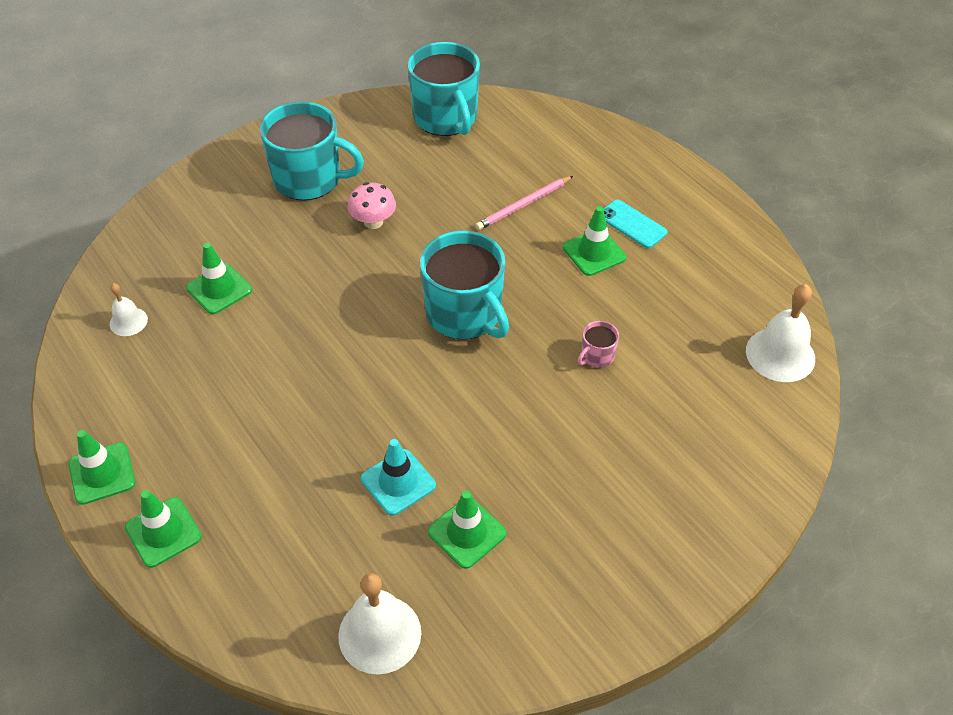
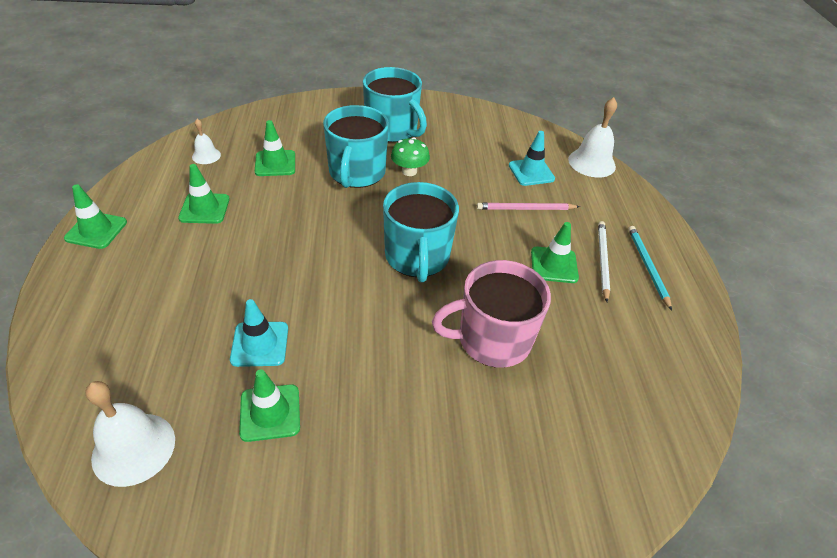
camera: 30 degrees right, 5 degrees down
green traffic cone [125,490,202,568] -> green traffic cone moved to [178,164,230,224]
pink mushroom [348,182,396,229] -> green mushroom [391,137,430,176]
turquoise mug [408,42,480,136] -> turquoise mug moved to [323,105,389,188]
pink mug [578,321,619,368] -> pink mug [432,260,551,368], size x2.35
turquoise phone [604,199,668,248] -> white pencil [598,221,610,302]
white bell [746,284,815,382] -> white bell moved to [568,97,617,178]
none -> turquoise traffic cone [509,131,555,186]
none -> turquoise pencil [628,226,672,310]

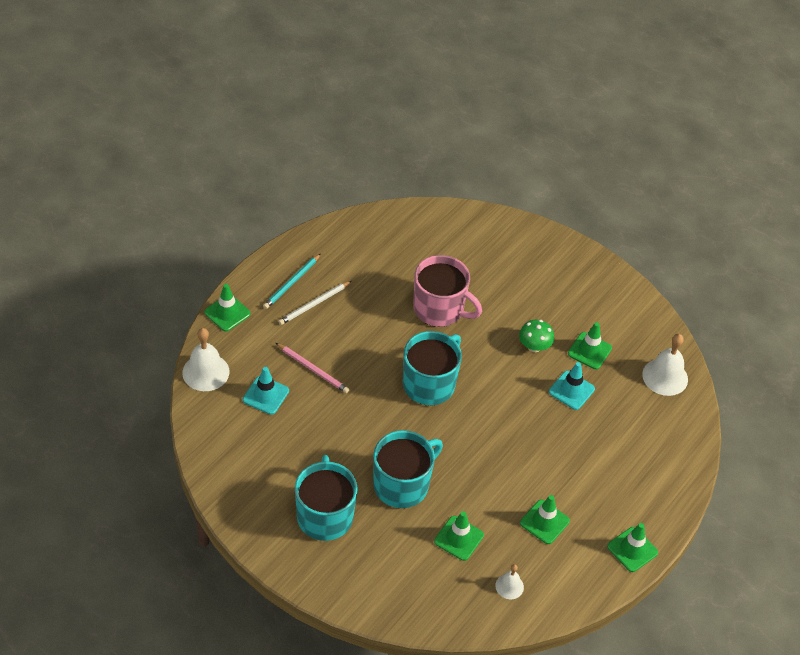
camera: 140 degrees left, 5 degrees up
green mushroom [391,137,430,176] -> green mushroom moved to [519,320,554,352]
green traffic cone [531,222,579,283] -> green traffic cone moved to [204,284,251,331]

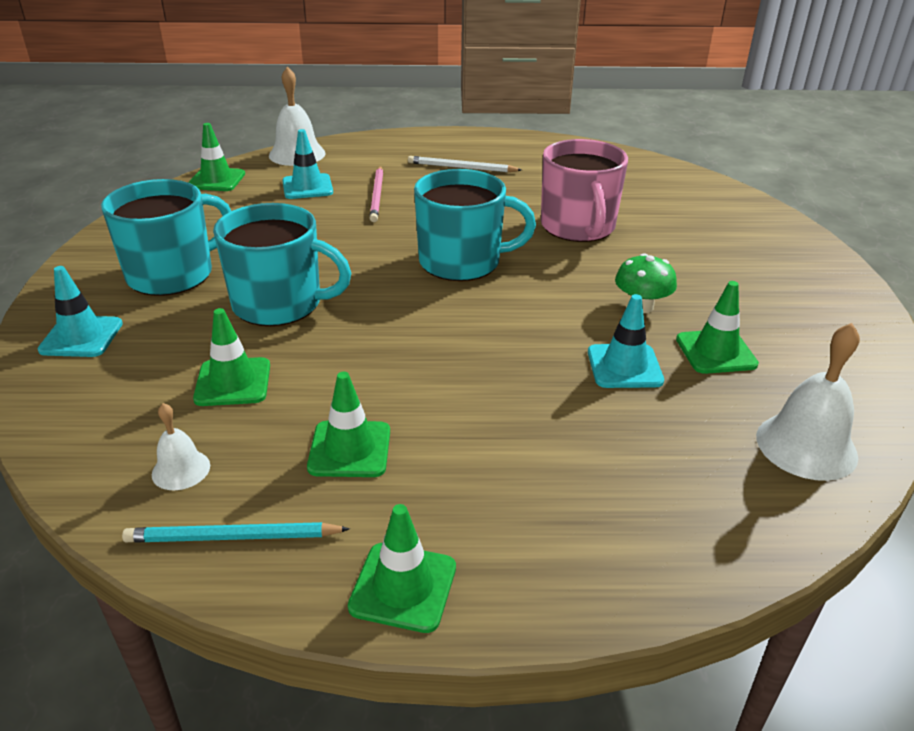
camera: 55 degrees right, 15 degrees down
green traffic cone [204,284,251,331] -> green traffic cone moved to [188,123,245,191]
turquoise pencil [263,254,321,309] -> turquoise pencil moved to [122,522,350,543]
none -> turquoise traffic cone [38,266,123,357]

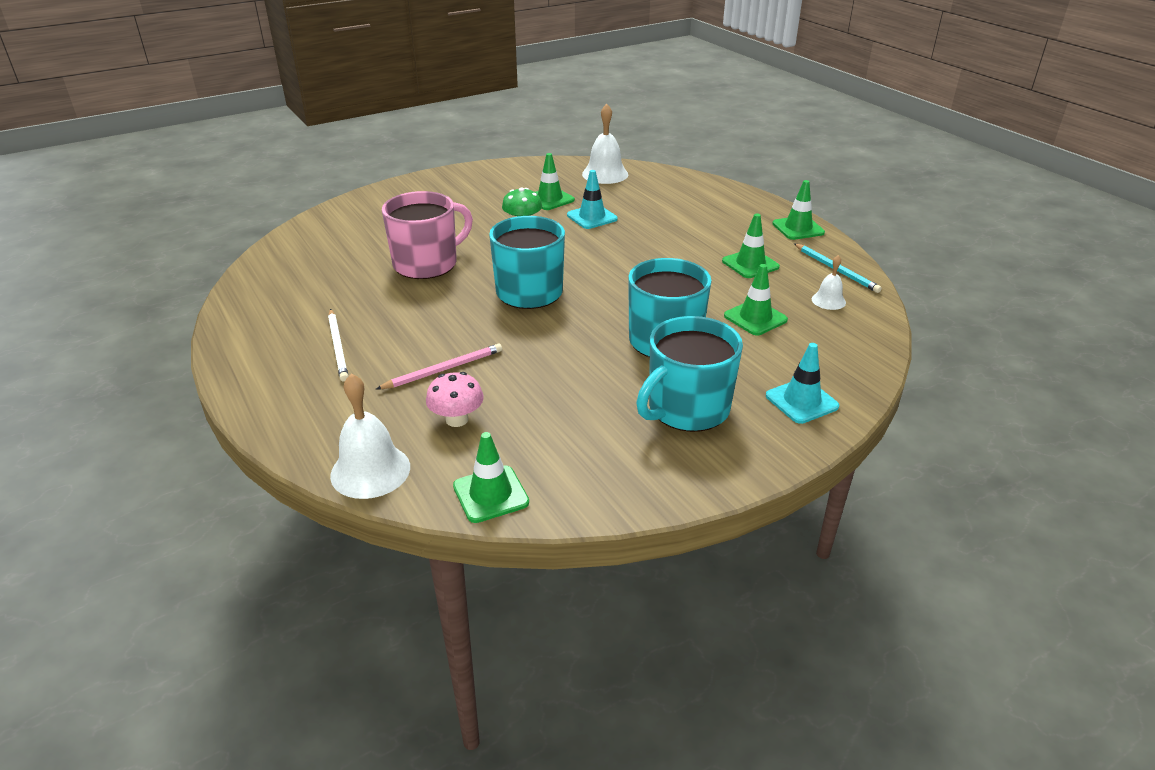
camera: 120 degrees left, 0 degrees up
turquoise mug [101,179,231,296] -> turquoise mug turned 60 degrees counterclockwise [636,316,743,432]
turquoise traffic cone [282,129,333,199] -> pink mushroom [426,372,484,427]

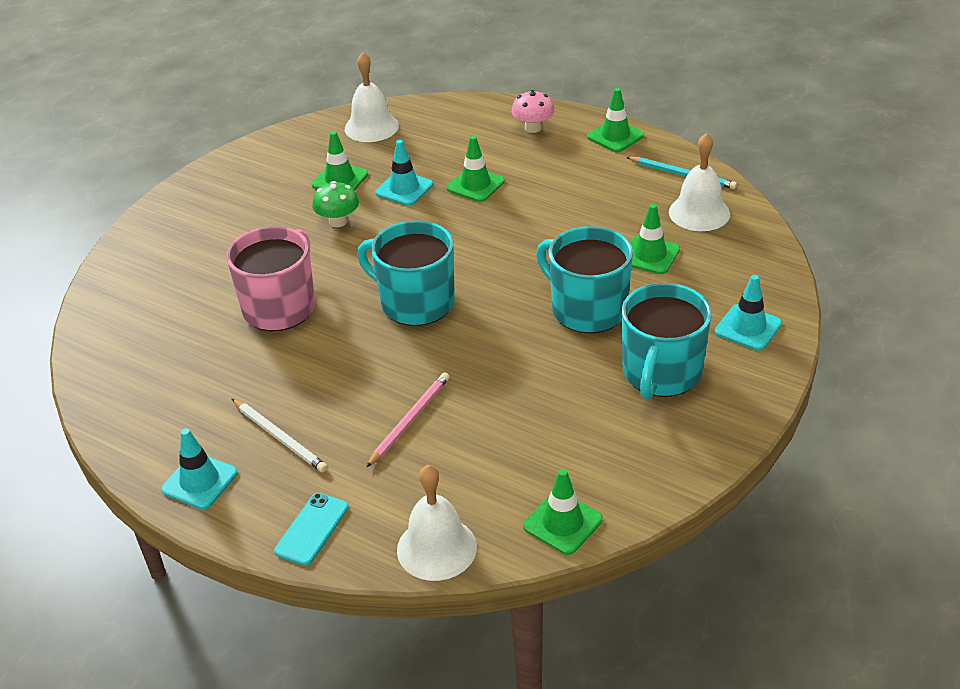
camera: 25 degrees left, 5 degrees up
pink mushroom [426,372,484,427] -> pink mushroom moved to [512,90,554,133]
green traffic cone [722,214,780,278] -> green traffic cone moved to [447,136,505,202]
white bell [812,255,846,310] -> white bell [669,133,730,231], size x1.79
none -> turquoise traffic cone [161,428,238,509]
none -> turquoise phone [274,493,349,566]

